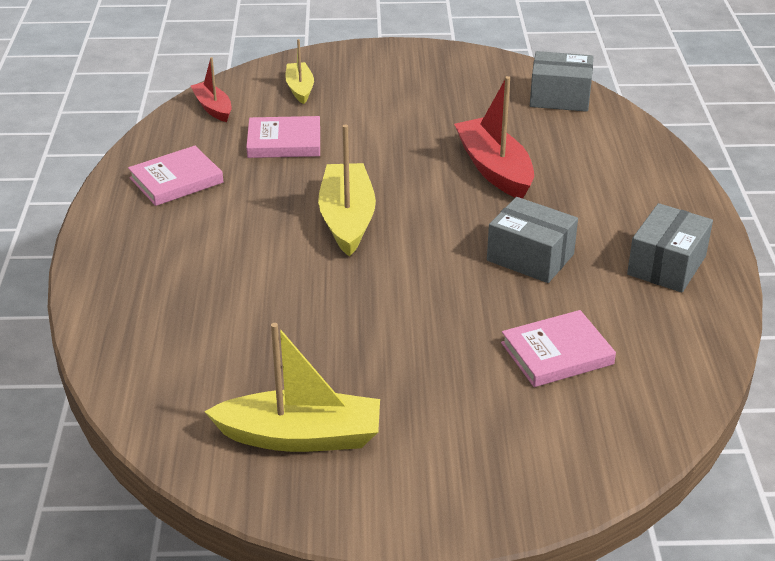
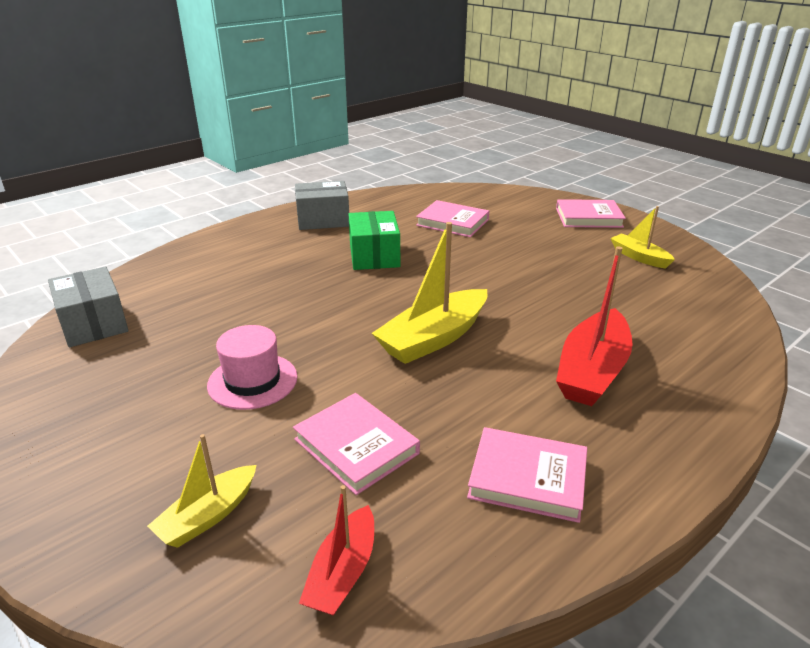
camera: 130 degrees left, 5 degrees down
yellow boat [204,323,380,452] -> yellow boat [610,206,675,269], size x0.58
red boat [454,76,534,199] -> red boat moved to [556,246,633,406]
grey box [487,197,578,283] -> green box [349,211,400,270]
none -> pink hat [207,325,297,410]
none -> pink book [556,199,626,228]

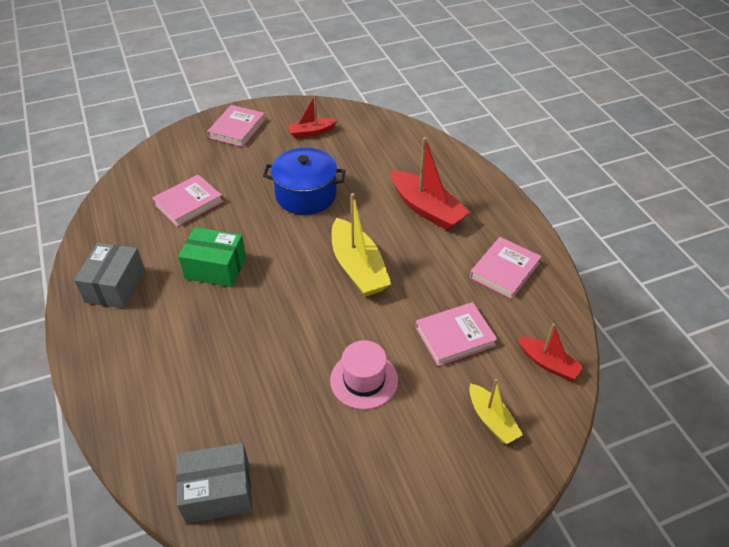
camera: 70 degrees left, 15 degrees up
yellow boat [610,206,675,269] -> red boat [287,95,338,138]
none -> blue pot [263,148,346,215]

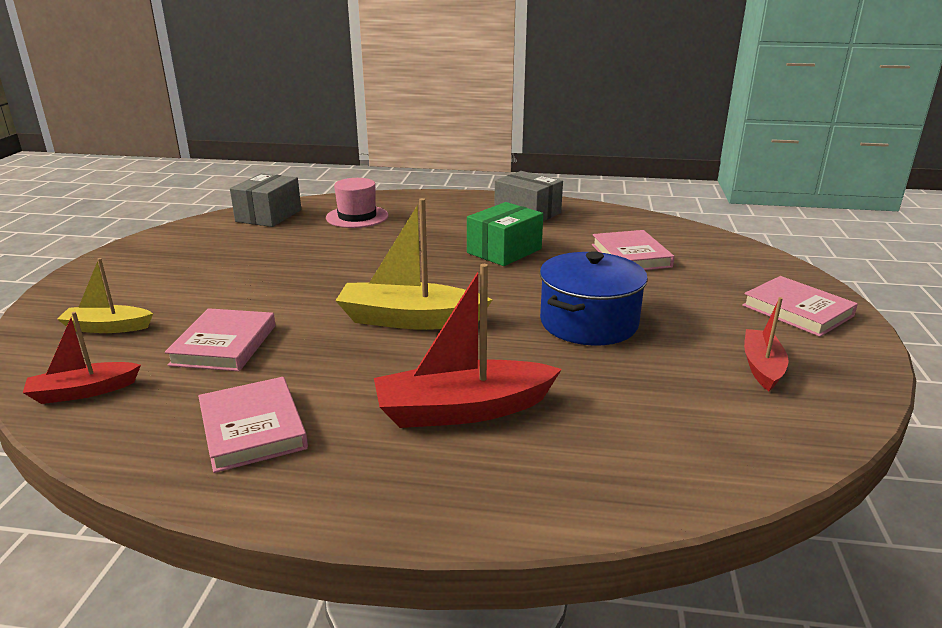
camera: 120 degrees right, 20 degrees down
pink hat [330,340,398,410] -> pink hat moved to [326,178,389,228]

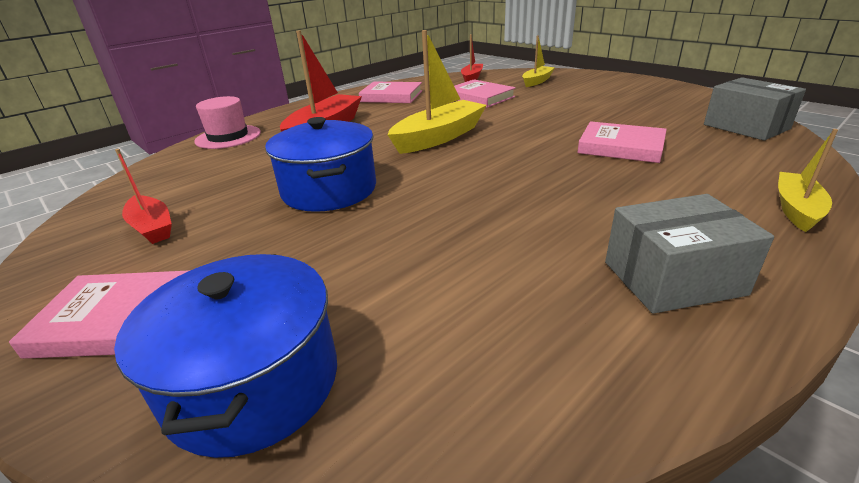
camera: 130 degrees right, 5 degrees up
pink hat [326,178,389,228] -> pink hat moved to [194,96,261,149]
green box [467,202,543,266] -> none
pink book [592,230,675,270] -> pink book moved to [577,121,667,163]
none -> blue pot [114,254,337,458]
none -> yellow boat [778,129,838,232]

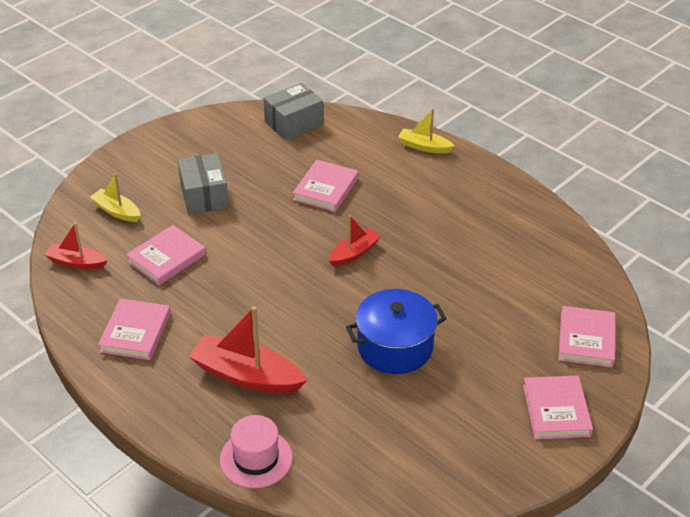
camera: 95 degrees left, 10 degrees up
blue pot [114,254,337,458] -> pink book [559,306,615,367]
red boat [115,149,172,244] -> red boat moved to [329,216,381,267]
yellow boat [387,30,487,154] -> none
grey box [605,194,774,314] -> grey box moved to [178,153,229,214]

